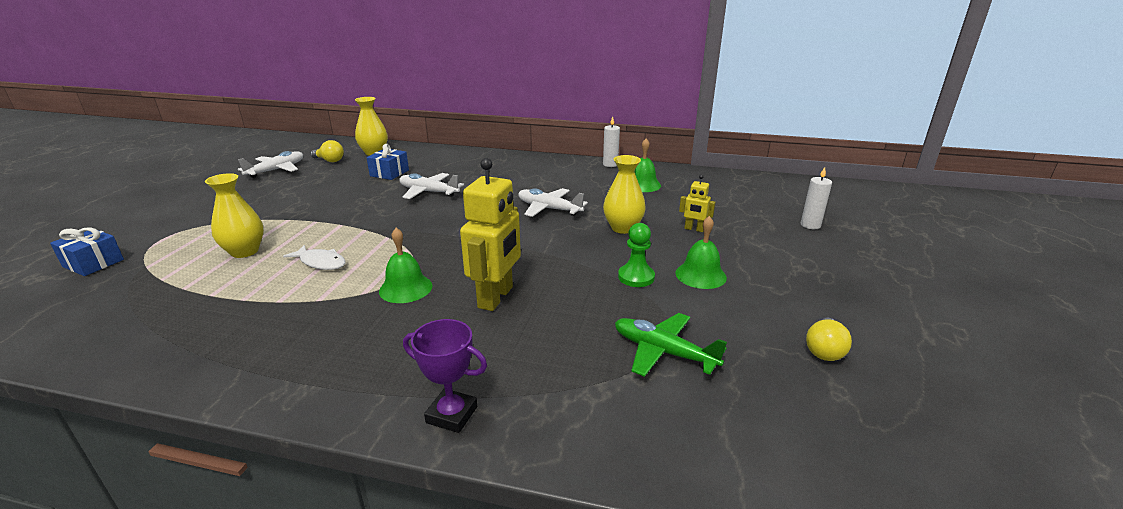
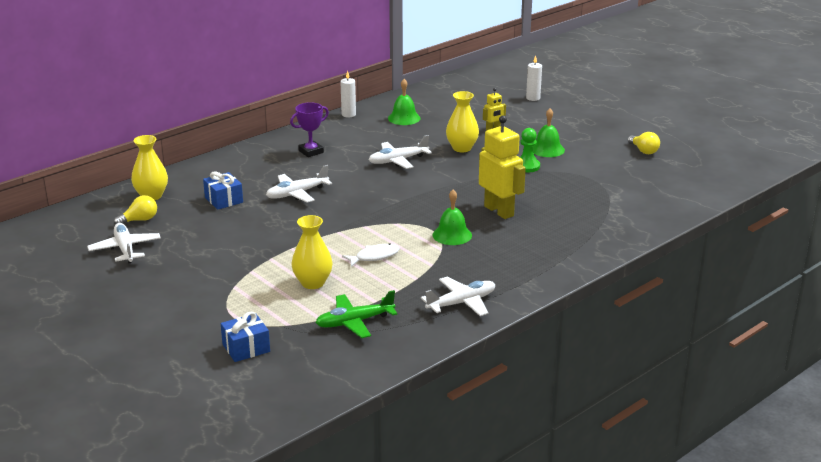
camera: 55 degrees left, 0 degrees up
purple trophy [403,319,487,433] -> purple trophy moved to [290,102,329,157]
green plane [615,313,727,377] -> green plane moved to [315,290,397,338]
none -> white plane [421,277,495,316]

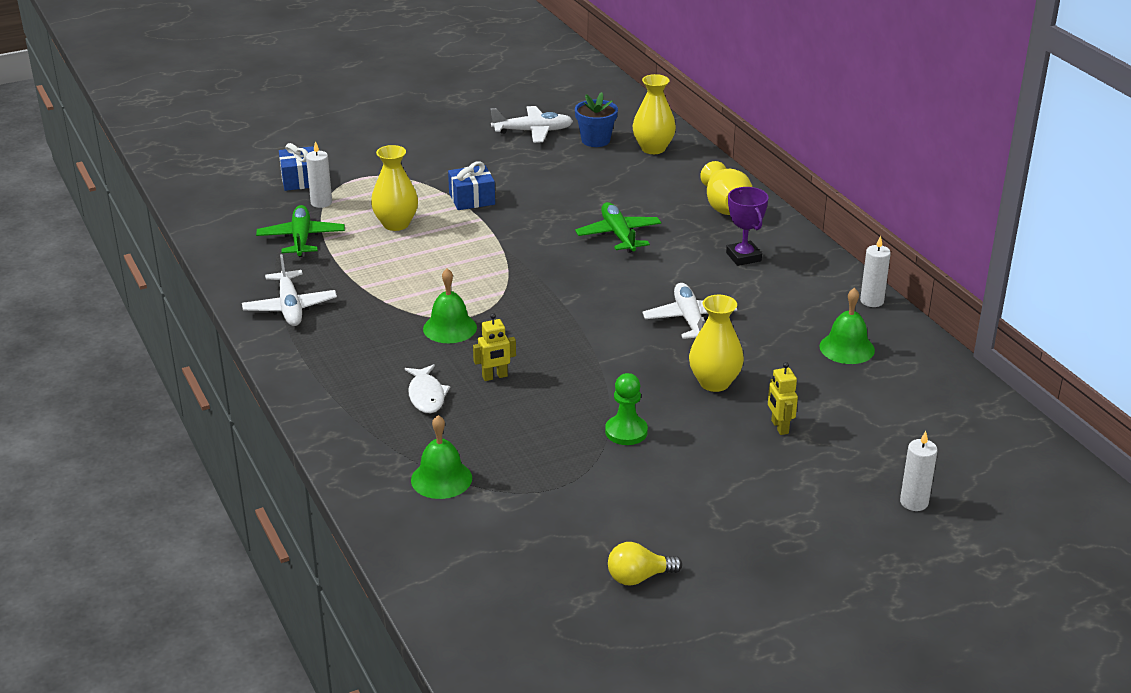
camera: 105 degrees right, 5 degrees up
yellow light bulb [114,195,157,225] -> blue flower pot [575,92,618,147]
blue gift [203,171,243,210] -> blue gift moved to [448,161,495,210]
white plane [266,165,332,203] -> green plane [575,202,661,253]
white fish [342,243,400,267] -> white fish moved to [405,364,450,413]
yellow robot [479,116,526,219] -> yellow robot [473,313,516,381], size x0.49
green bell [533,108,565,157] -> green bell moved to [411,415,472,499]
none -> white candle [306,141,332,208]
none -> yellow vase [700,161,752,215]

